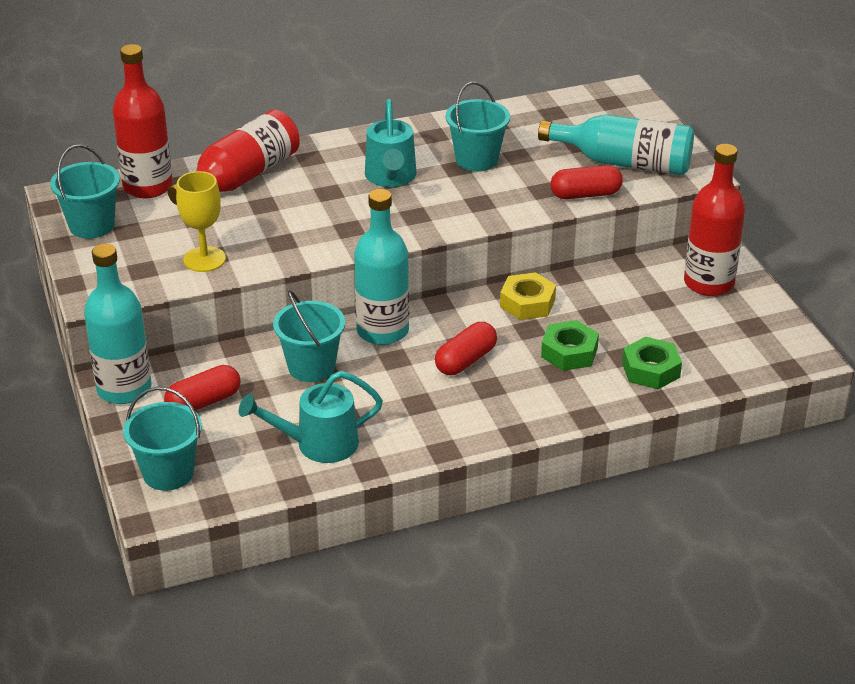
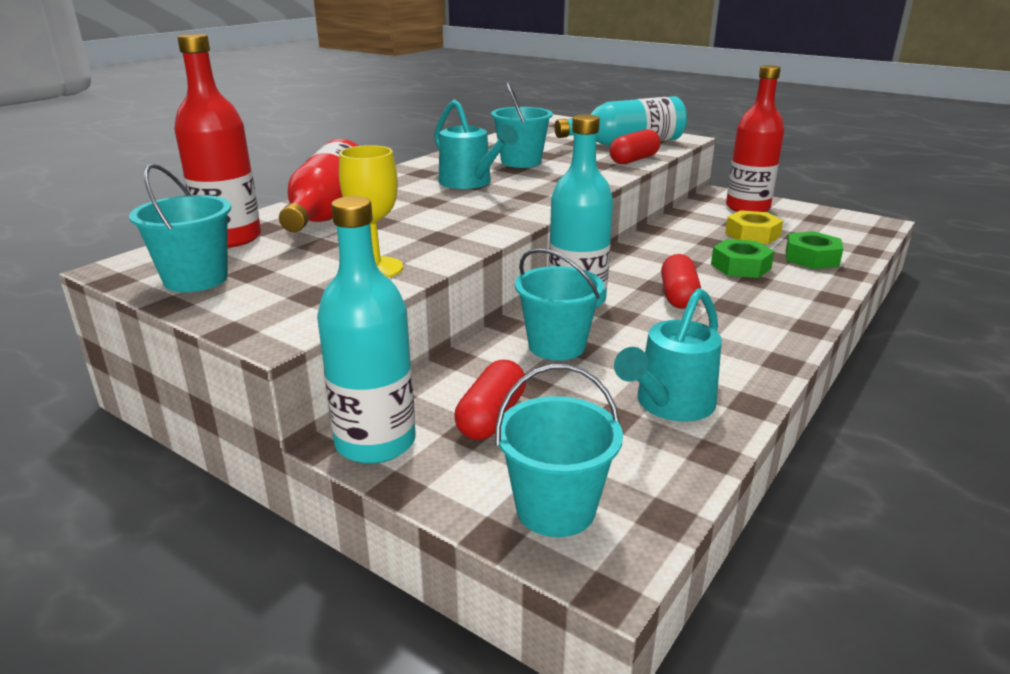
camera: 35 degrees left, 10 degrees down
yellow nut [500,272,556,320] -> yellow nut moved to [725,210,783,244]

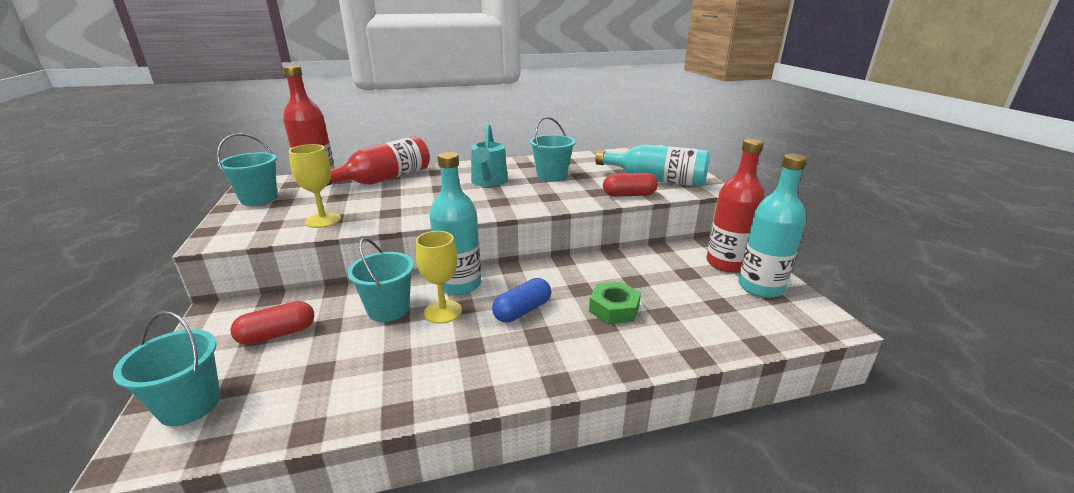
camera: 40 degrees right, 0 degrees up
turquoise bottle [317,196,416,464] -> turquoise bottle moved to [738,154,807,298]
turquoise watering can [614,288,722,422] -> none
red capsule [661,254,701,309] -> blue capsule [492,278,551,323]
yellow nut [725,210,783,244] -> none
green nut [785,231,843,269] -> none
none -> yellow goblet [416,231,462,324]

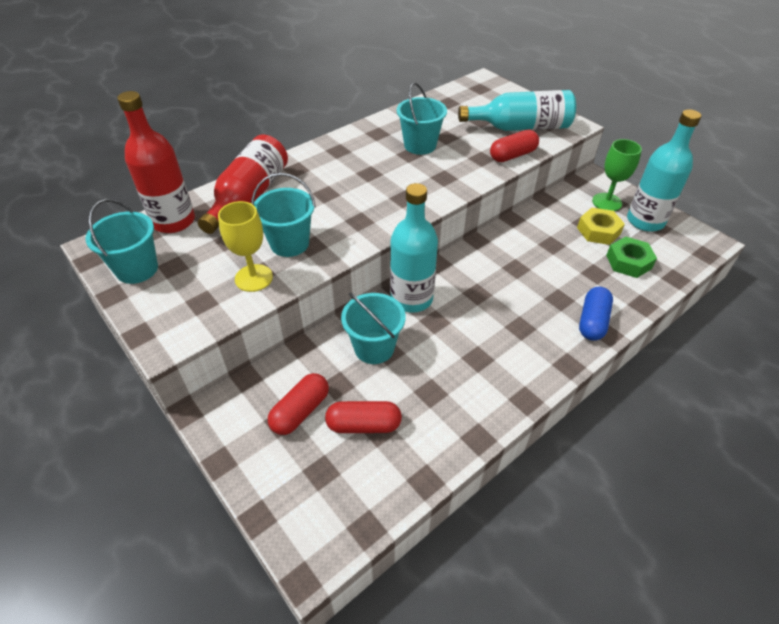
camera: 25 degrees left, 20 degrees up
turquoise bucket [113,311,220,426] -> turquoise bucket moved to [251,173,316,257]
yellow goblet [416,231,462,324] -> none
turquoise watering can [471,124,508,187] -> none
blue capsule [492,278,551,323] -> blue capsule moved to [579,287,613,341]
green nut [589,282,641,324] -> green nut moved to [606,236,657,278]
red bottle [706,139,765,272] -> green goblet [592,139,642,211]
none -> red capsule [325,401,402,433]
none -> yellow nut [577,208,625,245]

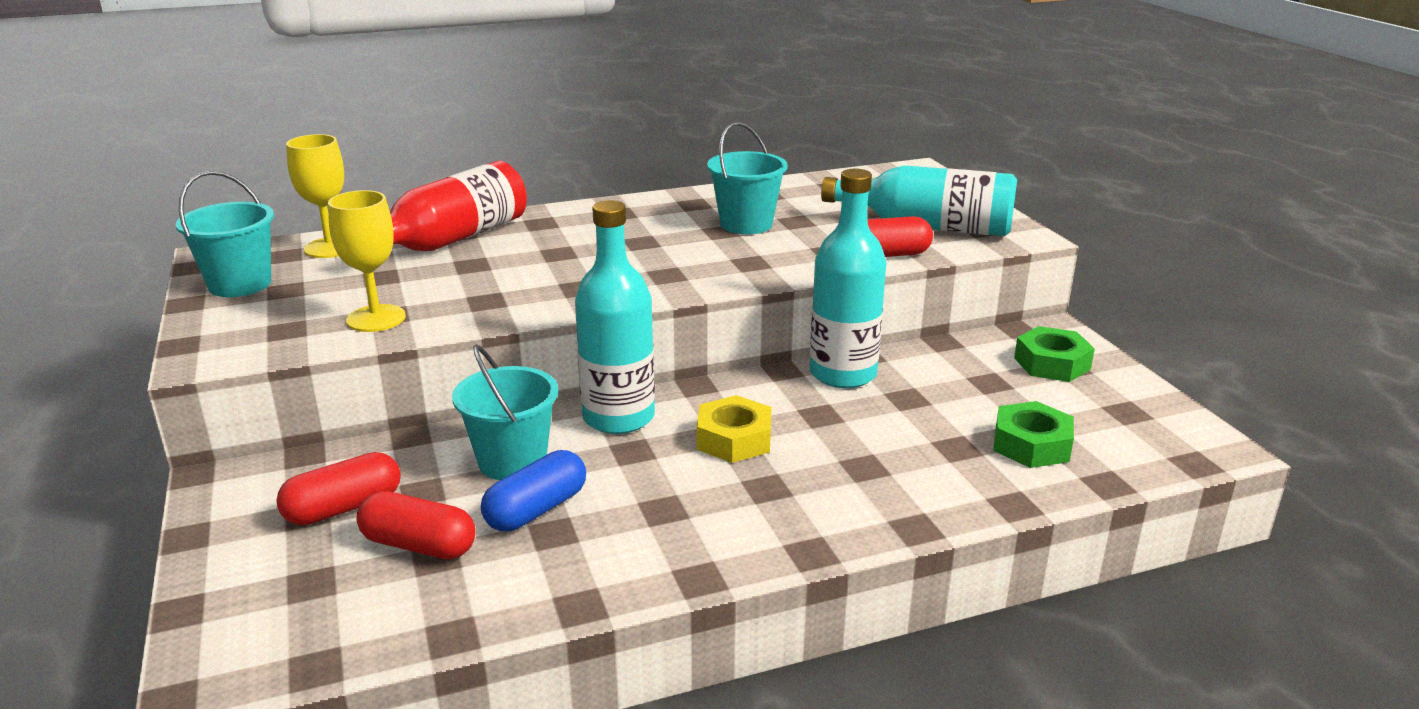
camera: 20 degrees right, 20 degrees down
red bottle [117,91,195,233] -> yellow goblet [286,134,344,258]
turquoise bucket [251,173,316,257] -> none
yellow nut [577,208,625,245] -> yellow nut moved to [696,395,771,463]
blue capsule [579,287,613,341] -> blue capsule moved to [481,450,586,531]
green goblet [592,139,642,211] -> green nut [1014,326,1095,382]
turquoise bottle [627,109,701,232] -> turquoise bottle moved to [810,169,887,388]

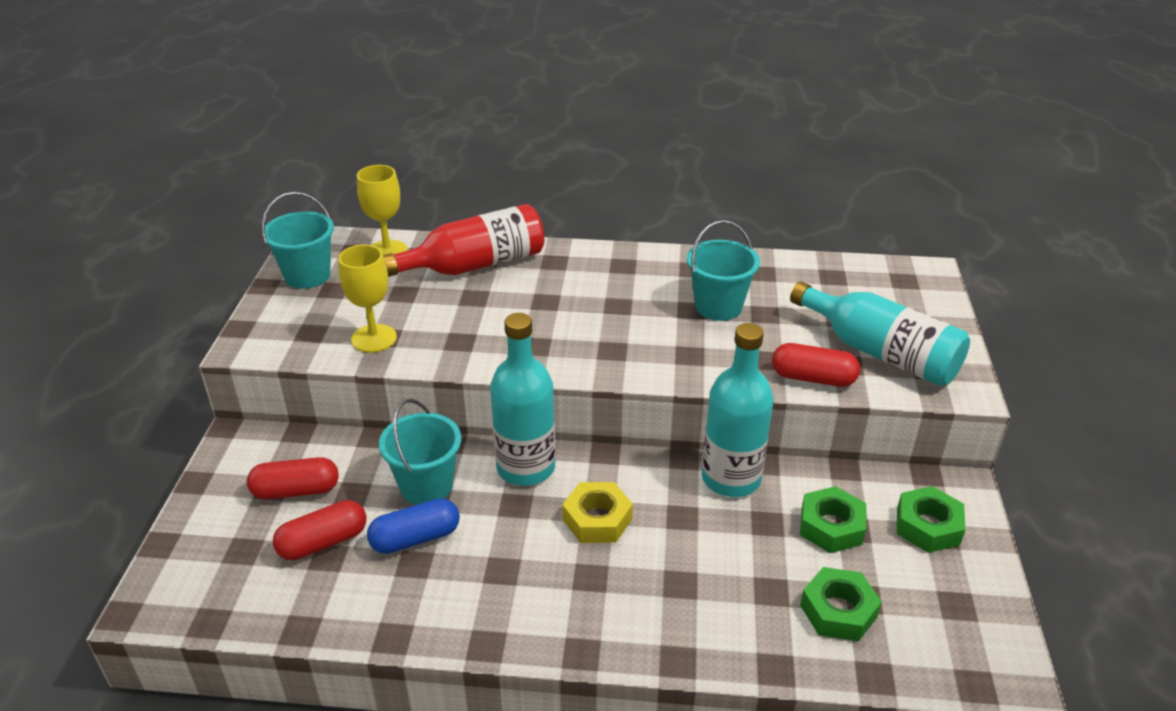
camera: 25 degrees right, 10 degrees up
red capsule [356,491,476,559] -> red capsule turned 75 degrees counterclockwise [273,500,367,560]
none -> green nut [800,486,866,553]

